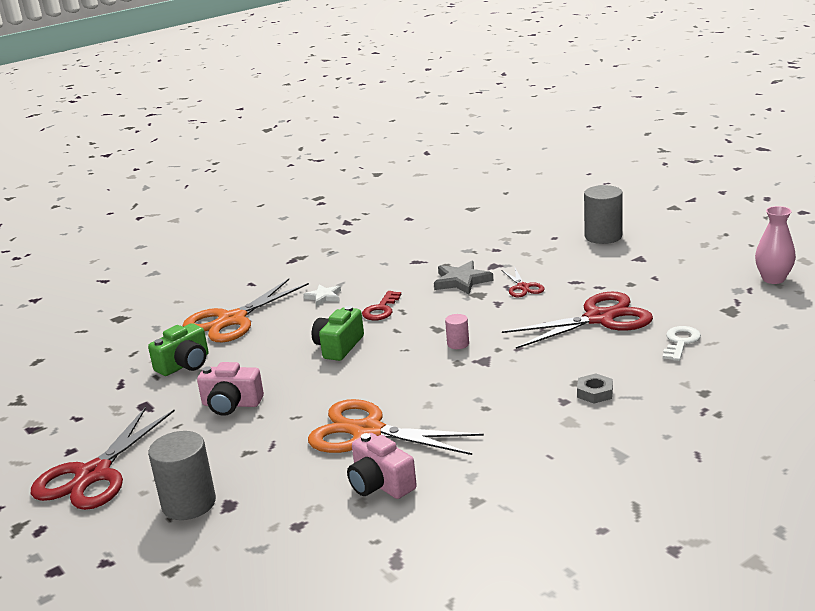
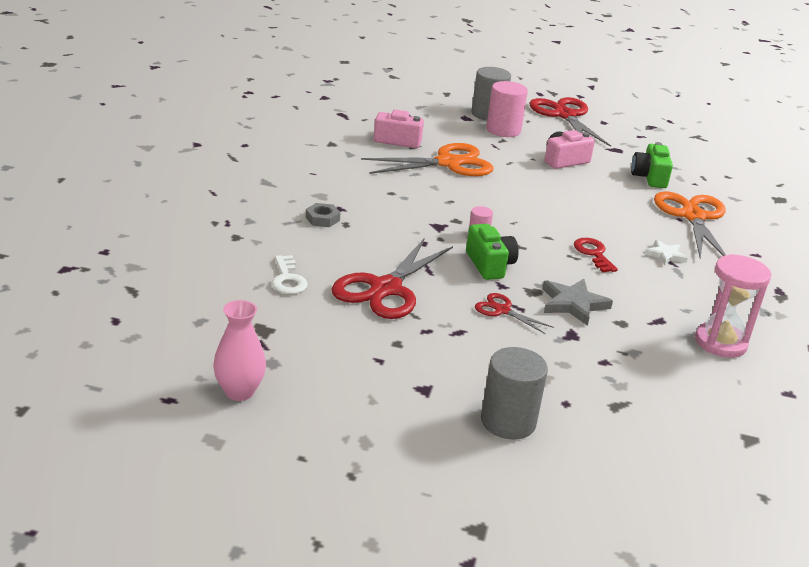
camera: 135 degrees right, 5 degrees up
green camera [312,306,364,361] -> green camera moved to [466,224,519,280]
none -> pink cylinder [486,81,528,137]
none -> pink hourglass [695,254,771,358]

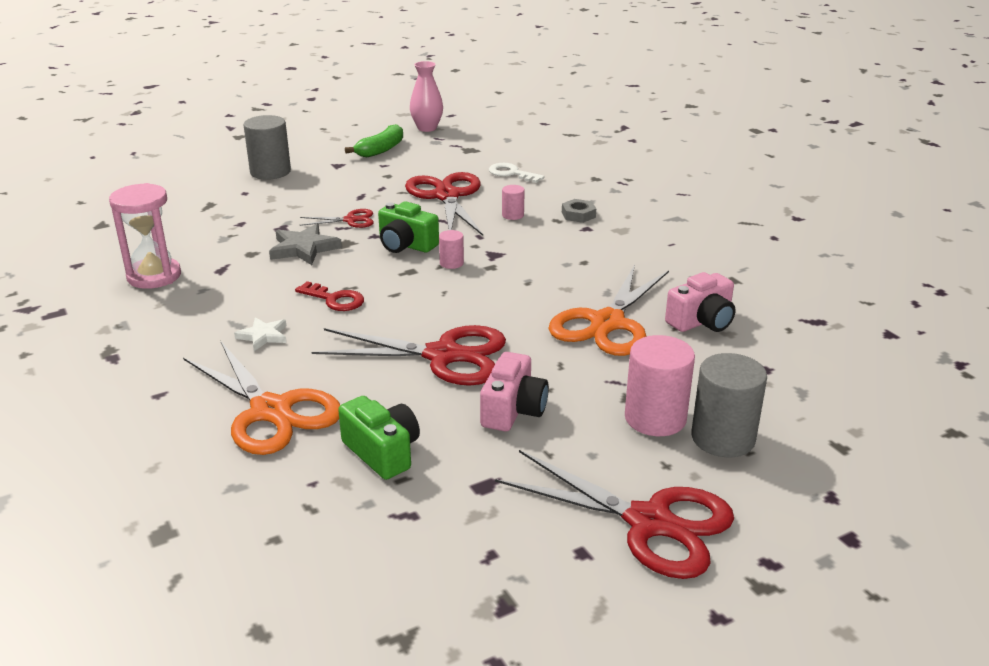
camera: 140 degrees right, 0 degrees up
none -> red scissors [312,325,506,386]
none -> green banana [345,124,403,157]
none -> pink cylinder [502,185,525,220]

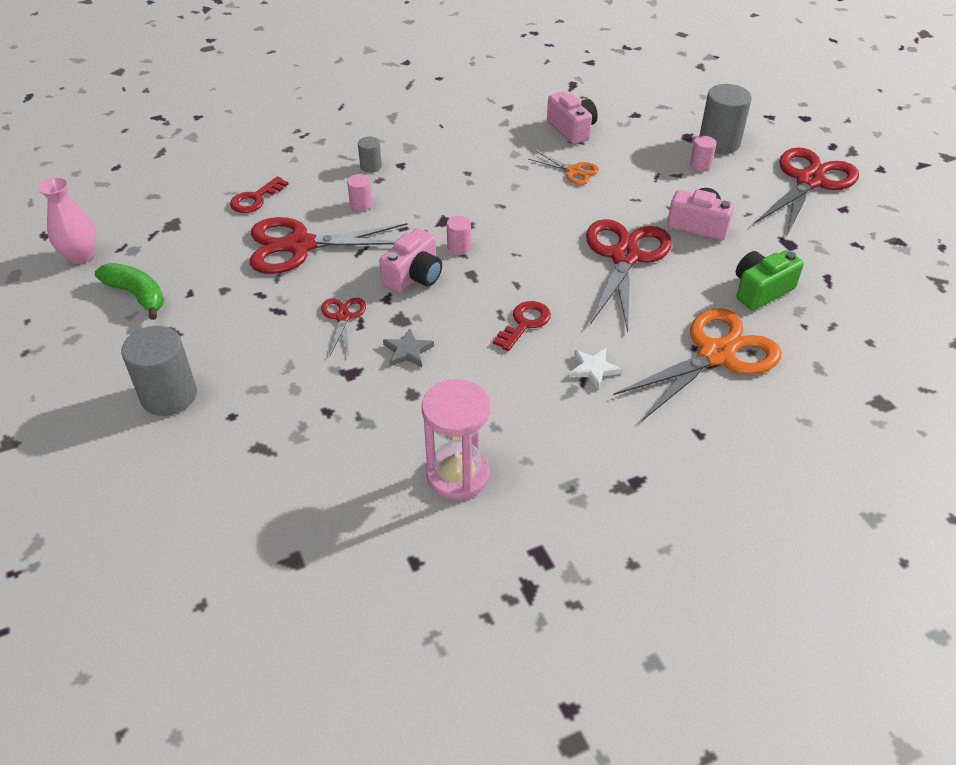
camera: 85 degrees left, 15 degrees up
grey star [269,224,342,265] -> grey star [383,329,434,367], size x0.64
green camera [378,201,439,253] -> pink camera [379,228,442,293]
white key [489,163,545,183] -> red key [230,176,289,213]
orange scissors [548,265,669,356] -> orange scissors [528,151,599,185], size x0.49
grey nut [562,199,596,223] -> grey cylinder [358,137,382,172]
pink cylinder [625,335,695,436] -> pink cylinder [690,136,717,172], size x0.50

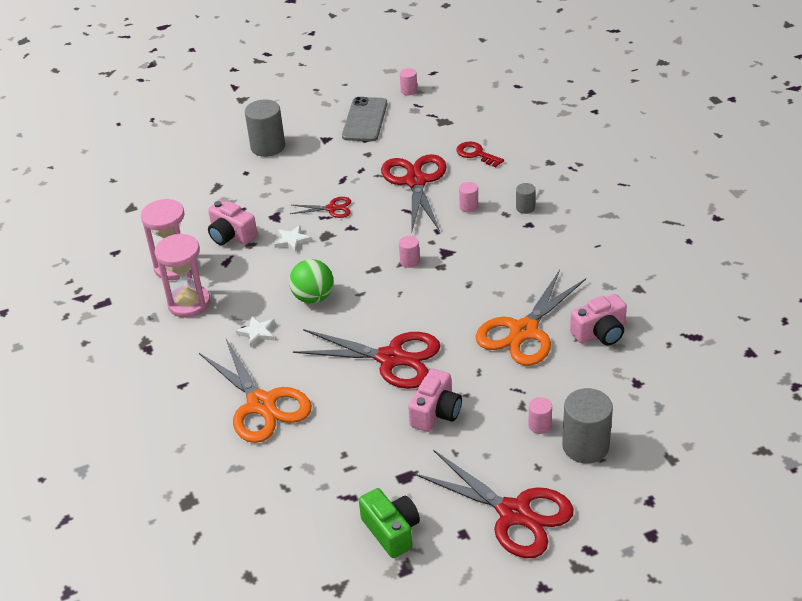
camera: 95 degrees right, 5 degrees down
pink vase [38,177,96,264] -> pink cylinder [400,68,417,96]
green banana [95,263,164,320] -> grey phone [342,97,387,141]
pink camera [379,228,442,293] -> pink camera moved to [208,200,258,245]
grey star [383,329,434,367] -> white star [274,225,312,253]
red key [493,301,551,351] -> green ball [289,259,334,304]
orange scissors [528,151,599,185] -> orange scissors [475,270,586,366], size x2.05
green camera [736,250,804,310] -> green camera moved to [359,488,420,558]
none -> pink hourglass [155,233,211,318]

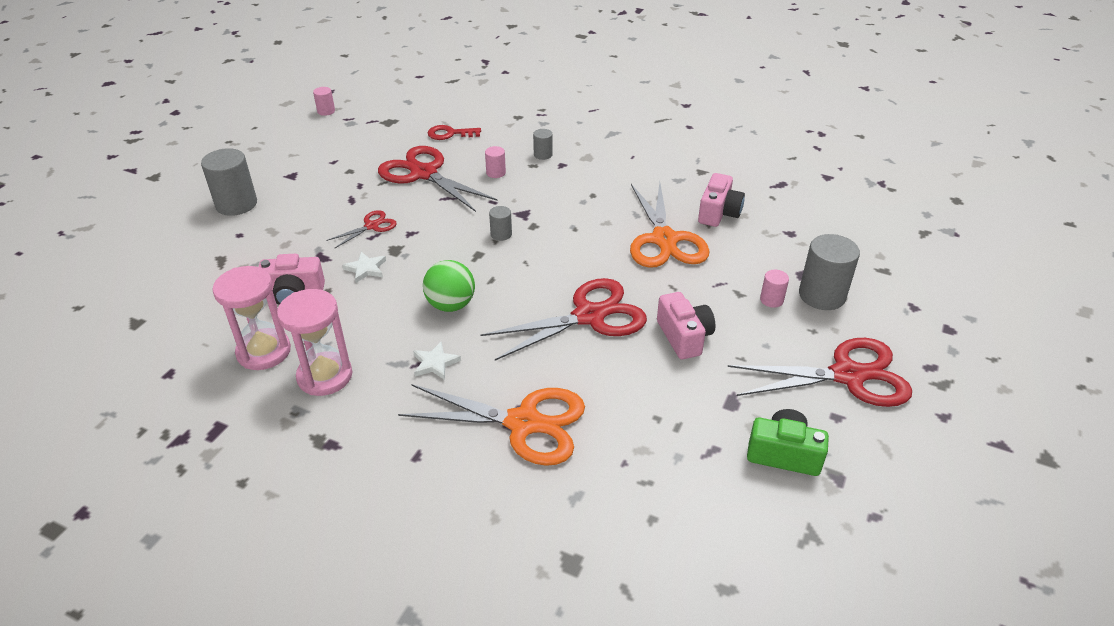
camera: 45 degrees left, 0 degrees up
grey phone [342,97,387,141] -> none
pink cylinder [399,236,420,268] -> grey cylinder [489,206,512,241]

